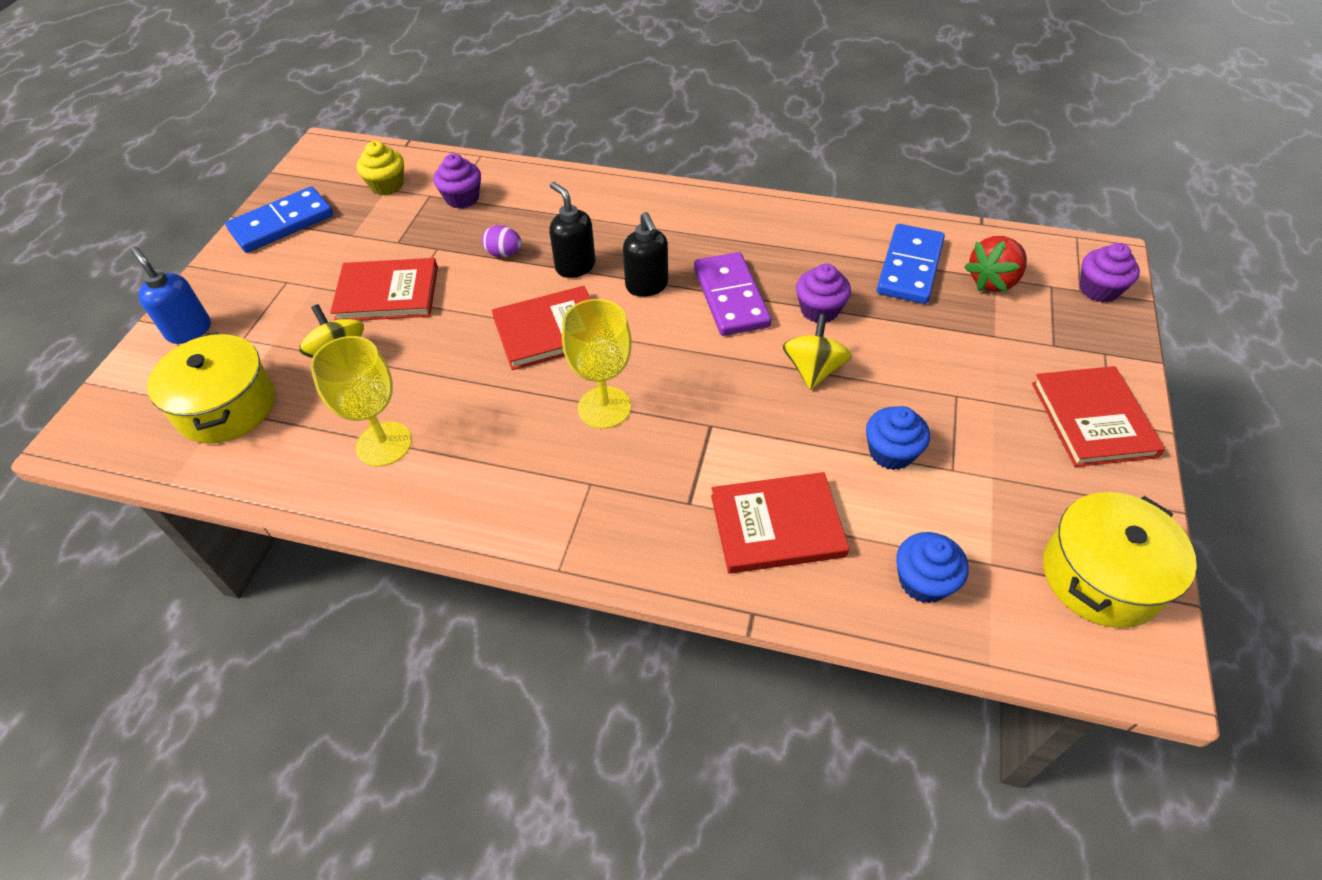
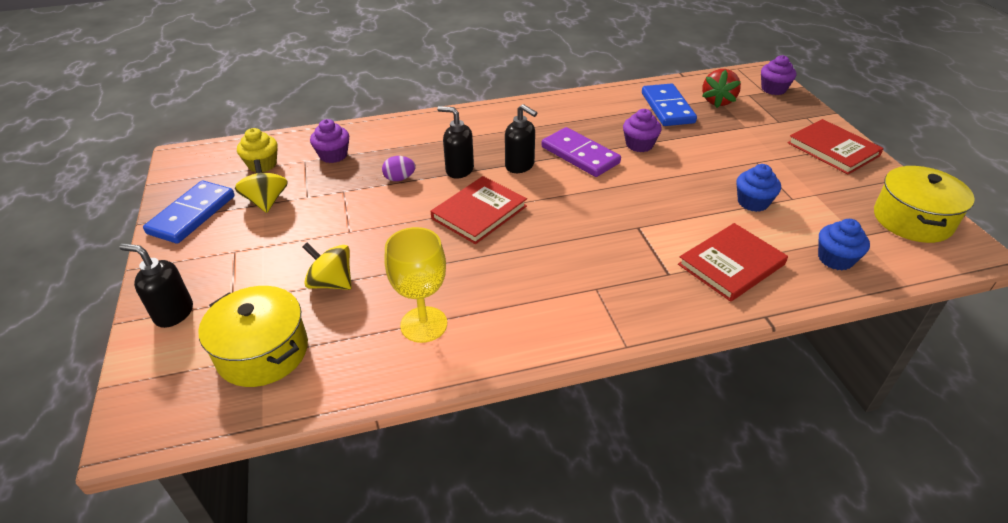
camera: 30 degrees left, 10 degrees down
blue soap dispenser [131,247,211,344] -> black soap dispenser [120,243,193,328]
red book [330,258,438,321] -> none
yellow goblet [562,299,632,429] -> none
yellow spinning top [782,315,852,390] -> yellow spinning top moved to [235,159,288,213]

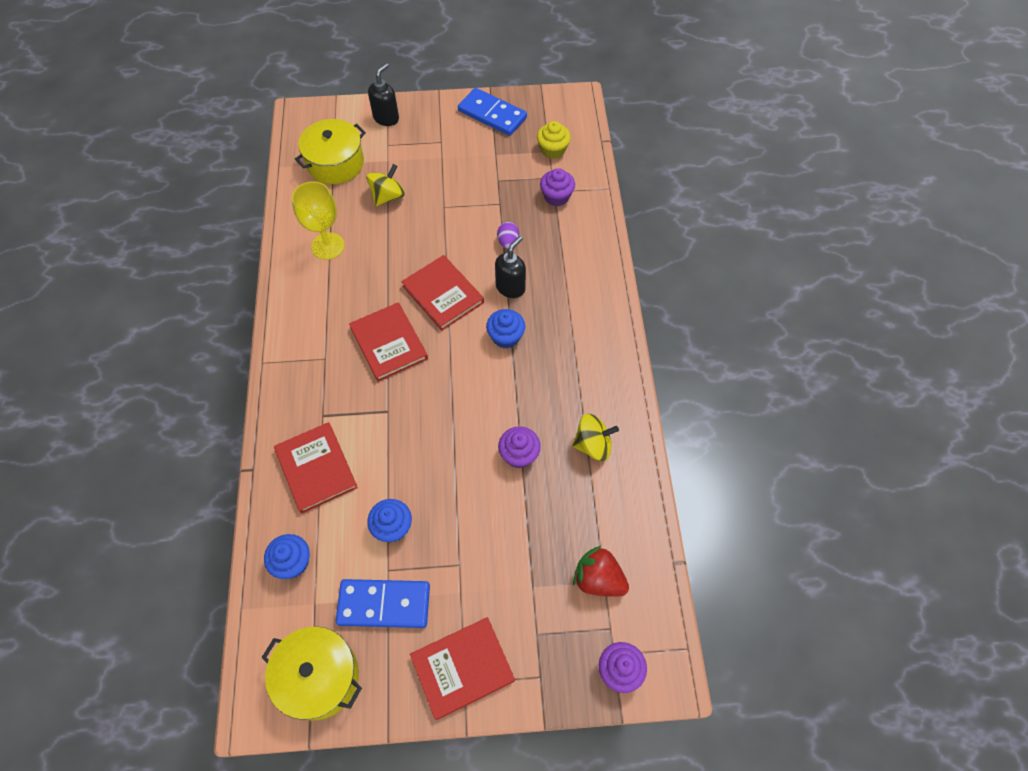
camera: 100 degrees right, 20 degrees up
yellow spinning top [235,159,288,213] -> yellow spinning top moved to [573,414,619,461]
black soap dispenser [505,104,537,173] -> blue cupcake [486,309,525,349]
purple domino [542,127,621,177] -> none
blue domino [642,83,697,126] -> blue domino moved to [336,579,430,628]
none -> red book [349,303,428,382]

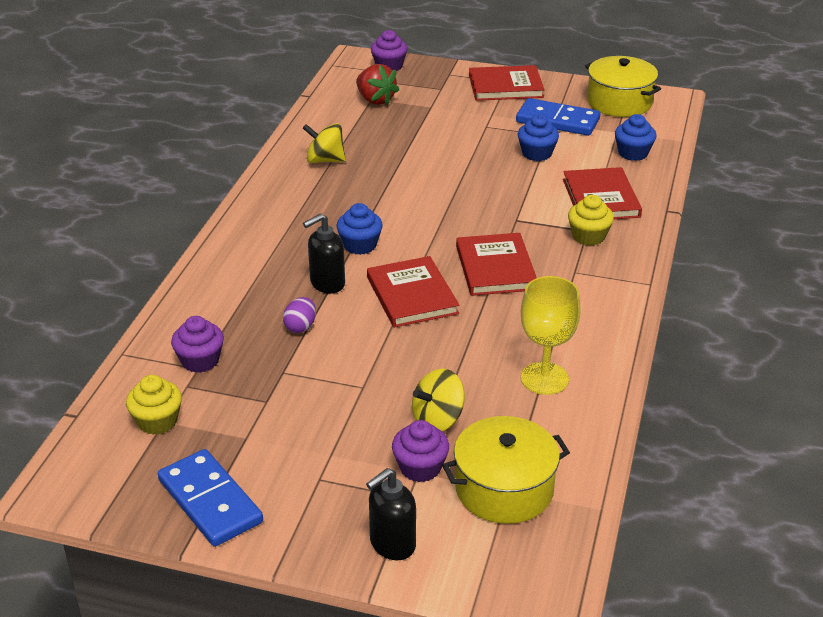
camera: 160 degrees left, 25 degrees down
purple cupcake [498,426,541,468] -> purple cupcake moved to [392,420,449,482]
none -> yellow cupcake [568,195,614,246]

